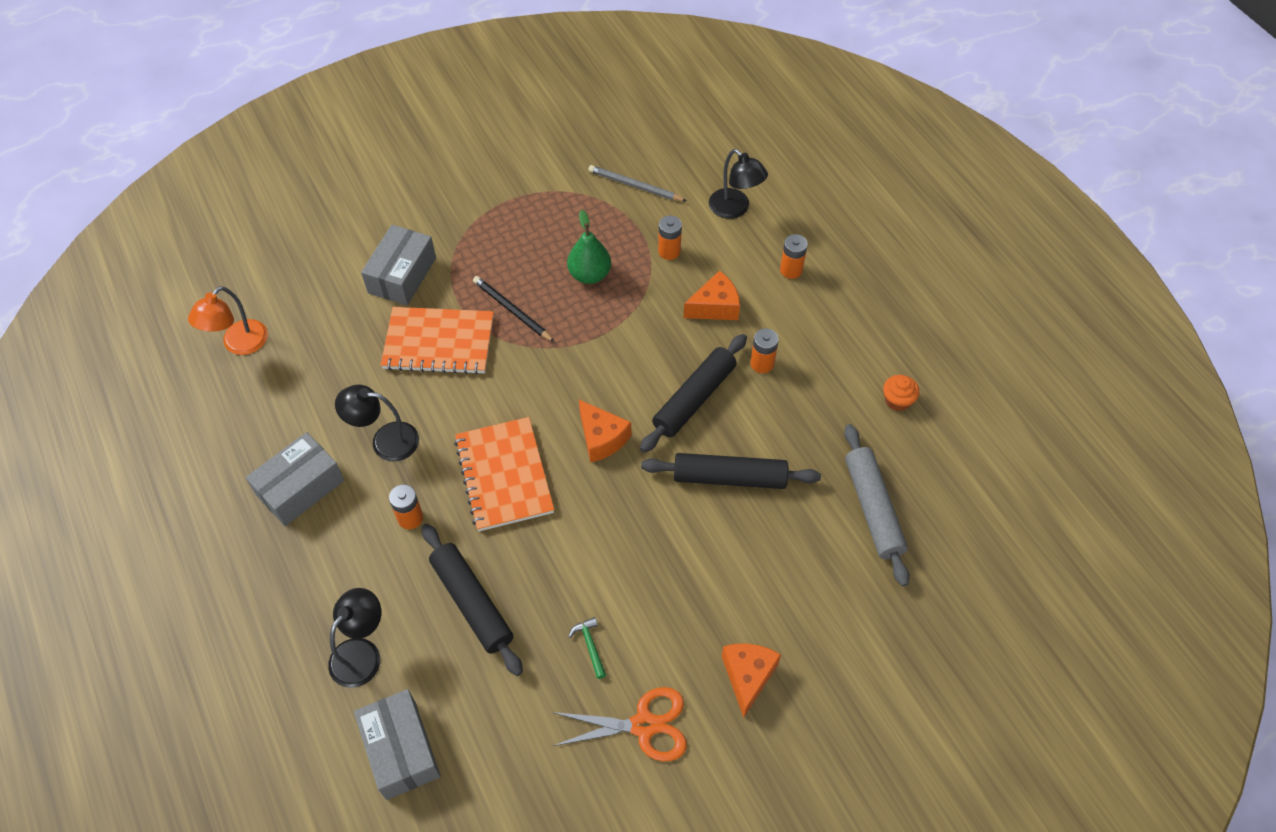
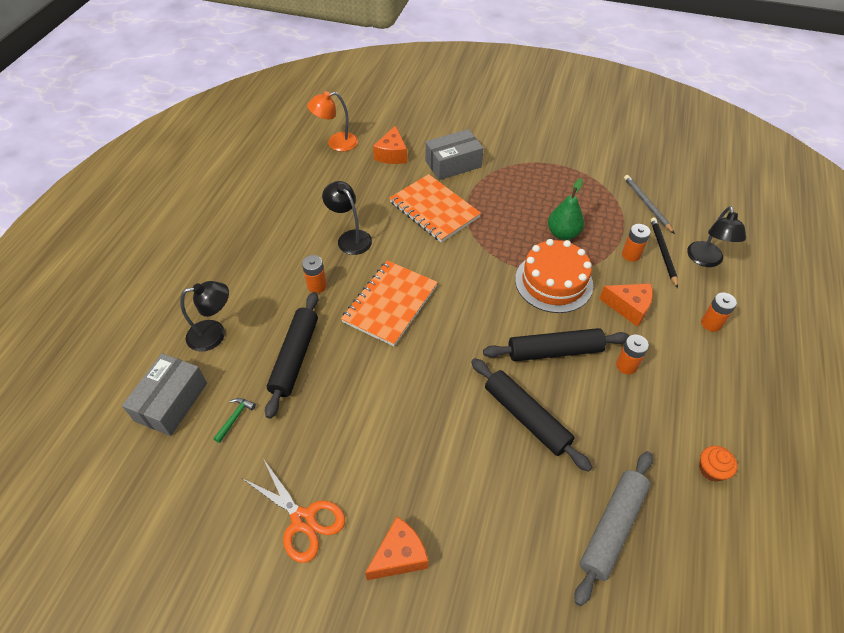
camera: 45 degrees right, 5 degrees down
grey box [246,432,345,526] -> none
black pencil [473,276,554,342] -> black pencil moved to [651,217,678,288]
green hammer [568,617,606,679] -> green hammer moved to [213,398,256,443]
orange cheese [579,400,631,463] -> orange cheese moved to [373,125,407,164]
none -> orange cake [515,239,593,313]

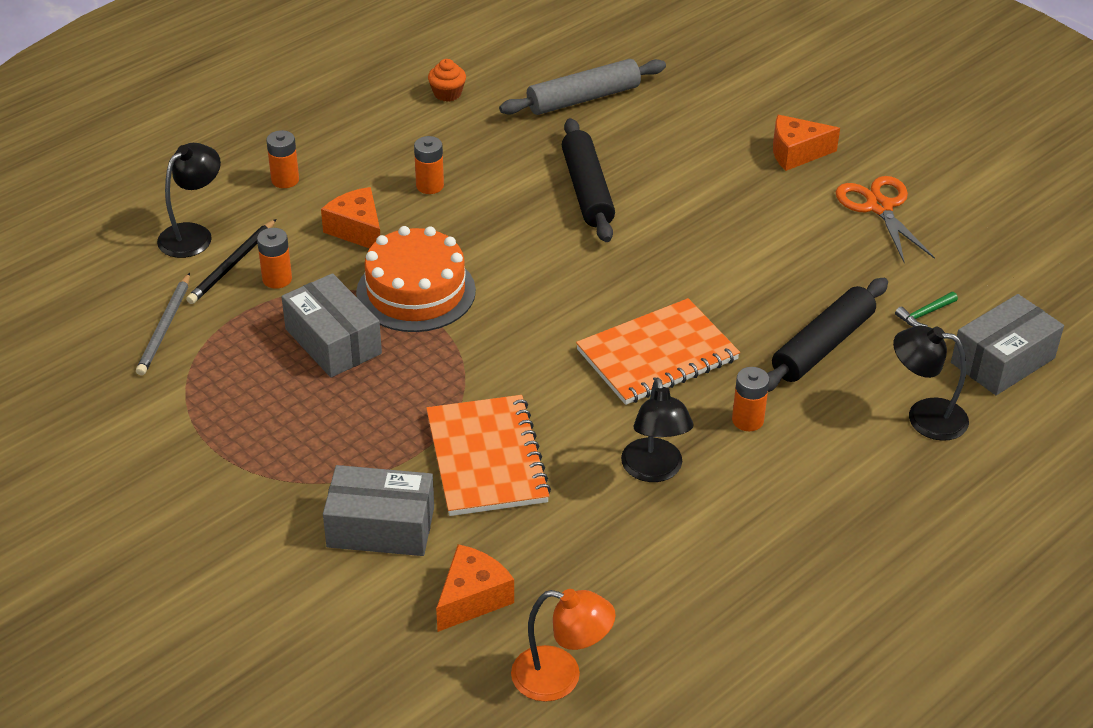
camera: 150 degrees left, 10 degrees down
black rolling pin [483,328,630,361] -> none
green pear [548,178,584,240] -> grey box [282,273,382,378]

